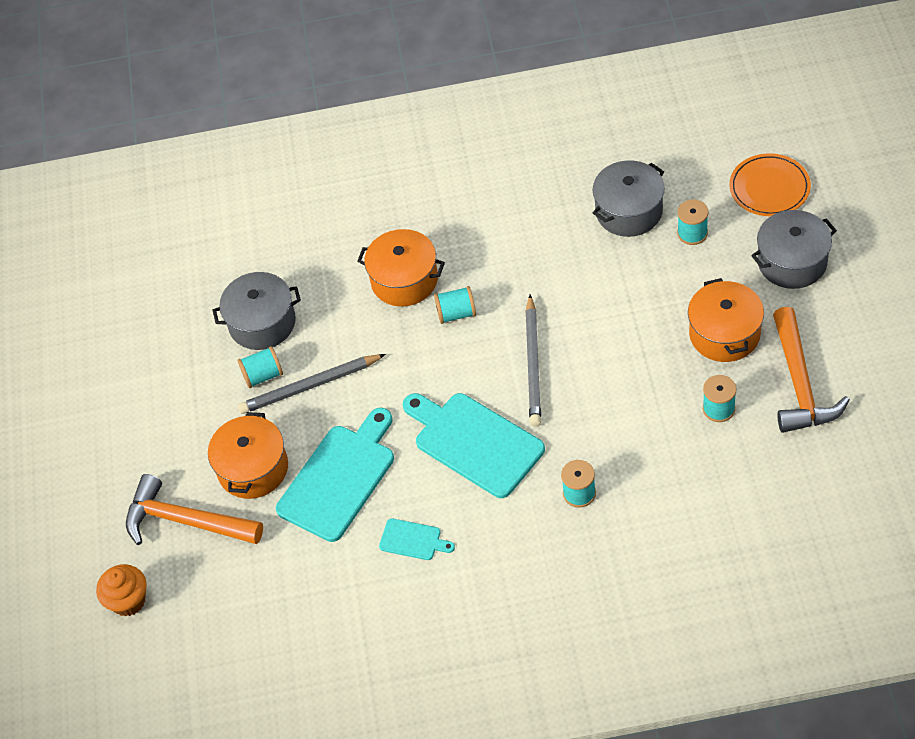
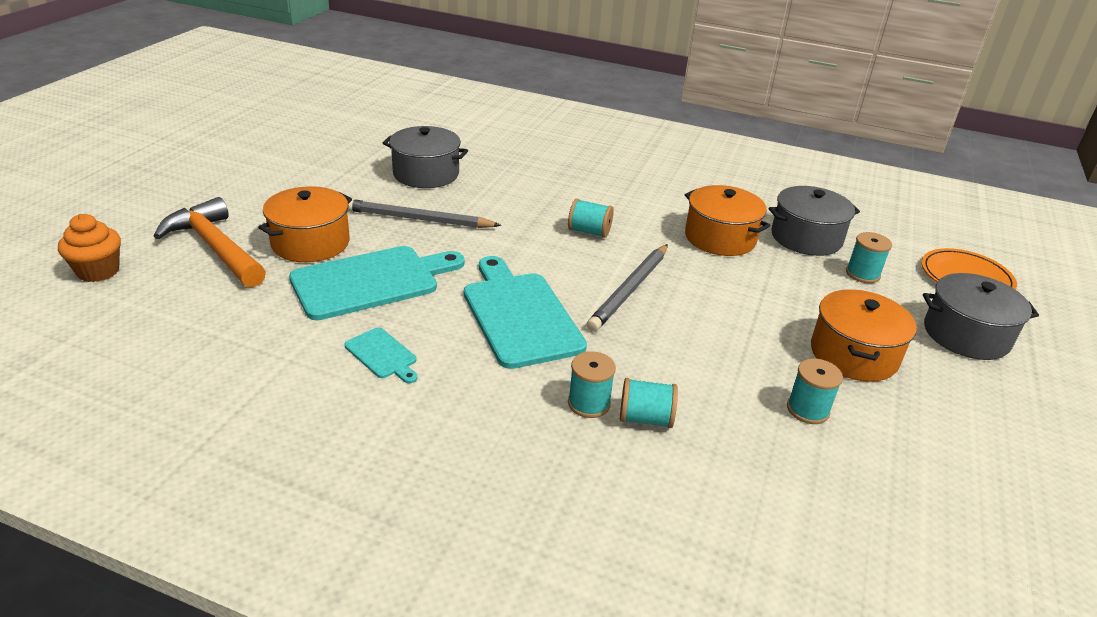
camera: 20 degrees right, 20 degrees down
turquoise spool [238,346,283,388] -> turquoise spool moved to [620,378,678,428]
orange pot [357,229,445,307] -> orange pot moved to [685,185,770,256]
orange hammer [773,307,850,433] -> none

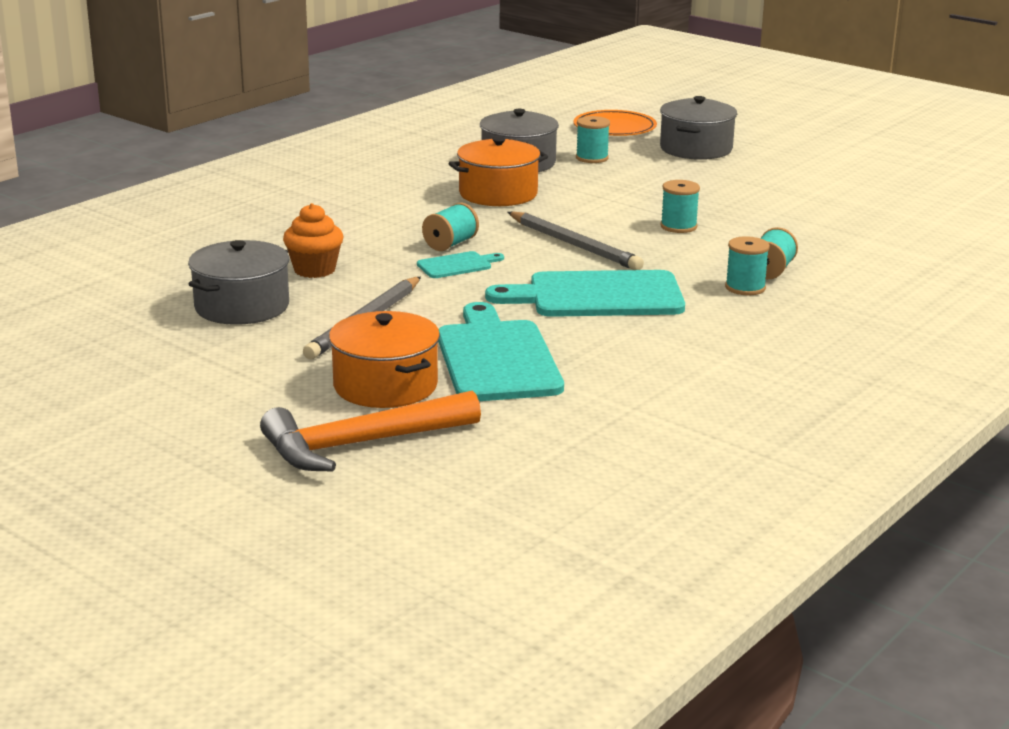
camera: 70 degrees left, 10 degrees down
orange cupcake [58,214,121,282] -> orange cupcake moved to [283,203,343,278]
turquoise cutting board [344,327,417,383] -> turquoise cutting board moved to [417,251,504,278]
turquoise spool [787,358,843,424] -> turquoise spool moved to [660,180,700,233]
orange pot [811,289,917,382] -> none

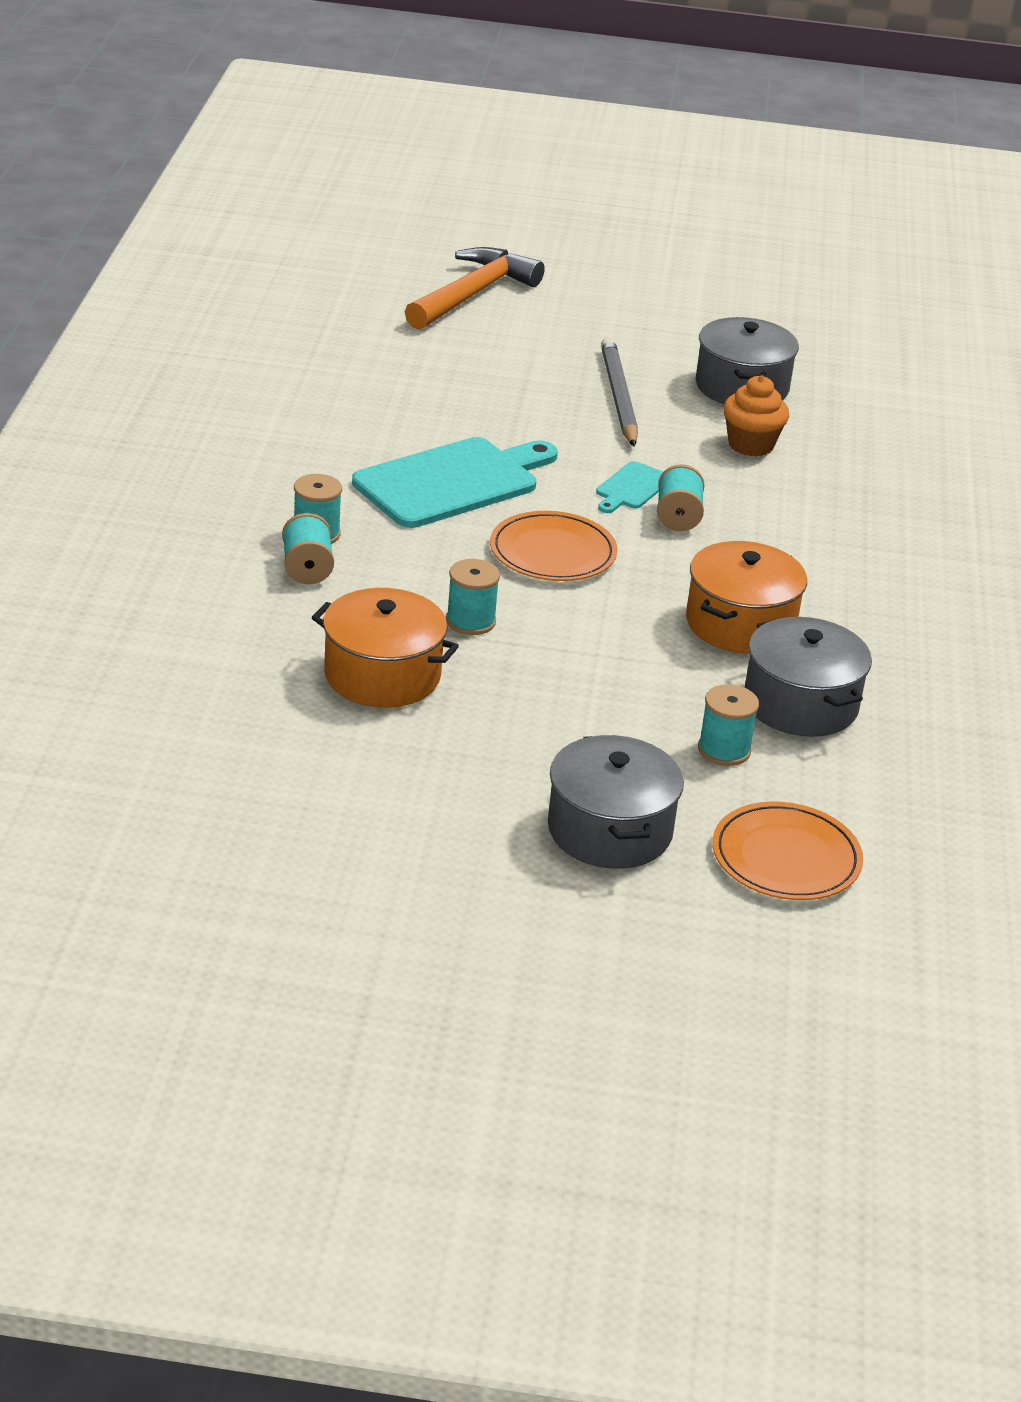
camera: 145 degrees right, 10 degrees up
orange pot [329,311,440,408] -> orange pot moved to [312,588,459,708]
turquoise cutting board [438,302,564,401] -> none
grey pencil [508,211,644,270] -> orange plate [490,511,618,581]

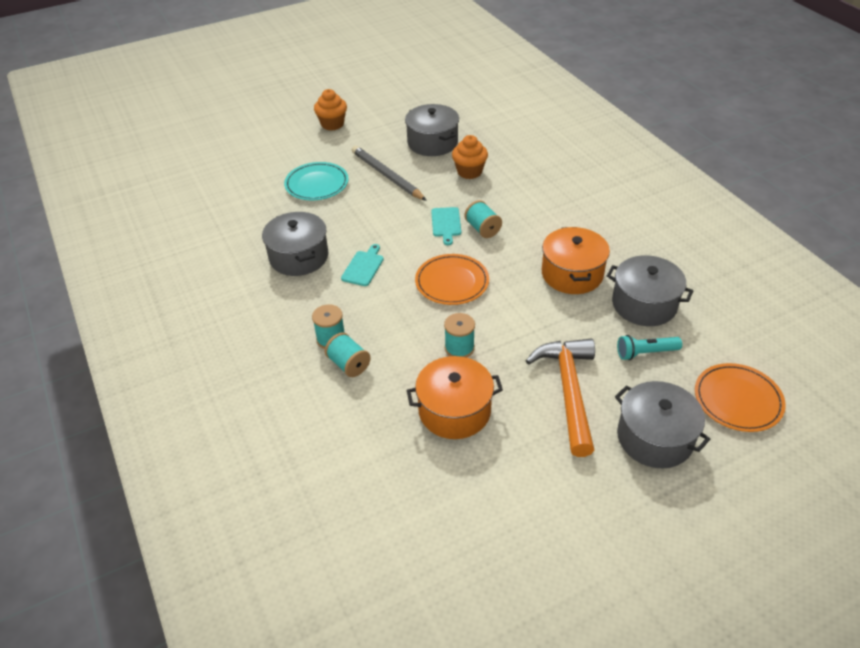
camera: 30 degrees left, 10 degrees up
turquoise cutting board [352,437,558,528] -> turquoise cutting board [341,244,384,286], size x0.47
orange hammer [405,247,545,330] -> orange hammer moved to [526,338,595,457]
turquoise spool [698,684,759,766] -> turquoise flashlight [617,335,682,360]
none -> grey pot [262,212,328,276]
none -> turquoise plate [284,162,349,200]
none -> orange cupcake [314,89,347,131]

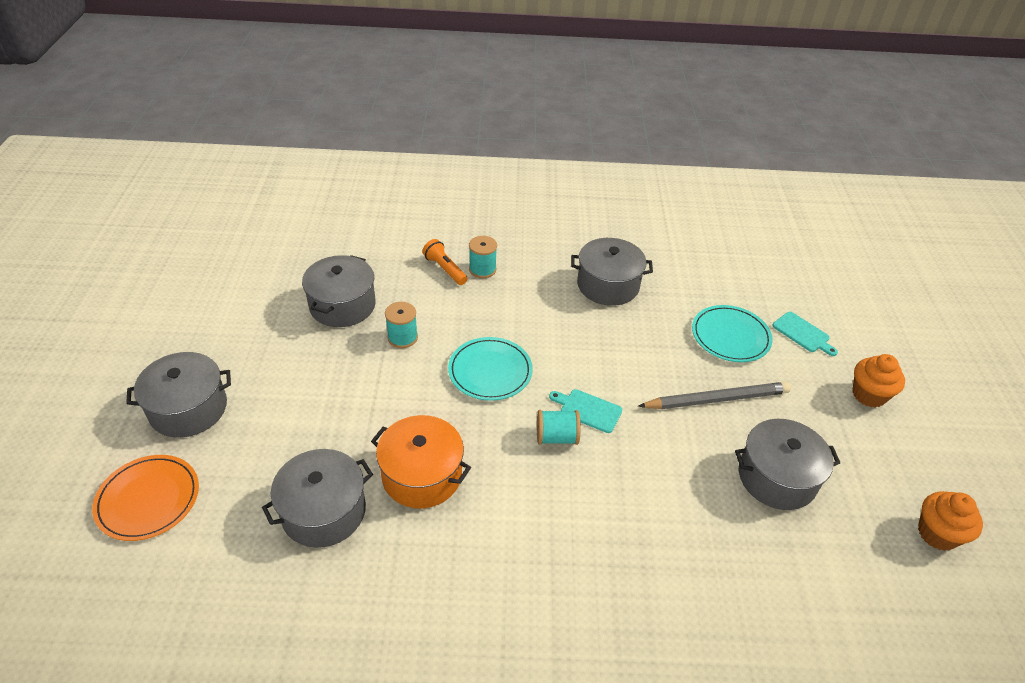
camera: 115 degrees right, 0 degrees up
turquoise spool [325,332,371,377] -> orange flashlight [422,239,468,285]
turquoise cutting board [341,244,384,286] -> turquoise cutting board moved to [772,312,838,356]
orange pot [407,356,503,439] -> grey pot [302,255,376,327]
orange plate [415,254,489,305] -> turquoise plate [448,337,533,401]
orange cupcake [452,135,488,179] -> orange cupcake moved to [918,491,983,551]
orange hammer [526,338,595,457] -> none
turquoise flashlight [617,335,682,360] -> none

